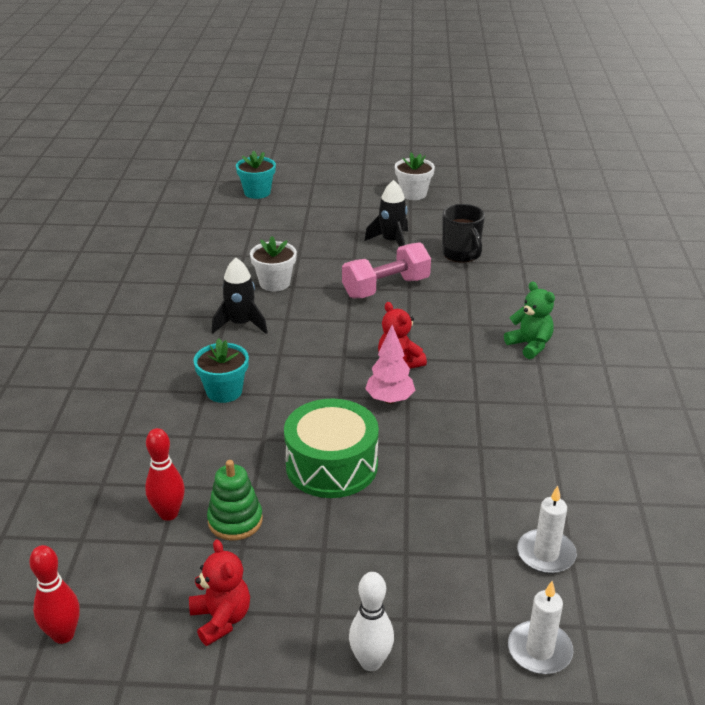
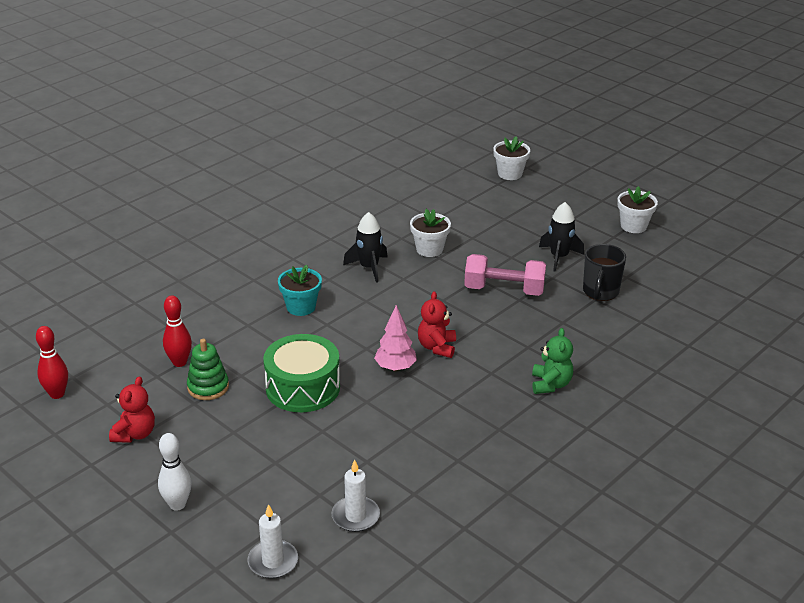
camera: 40 degrees right, 0 degrees up
turquoise flower pot [236,150,276,199] -> white flower pot [493,136,530,180]

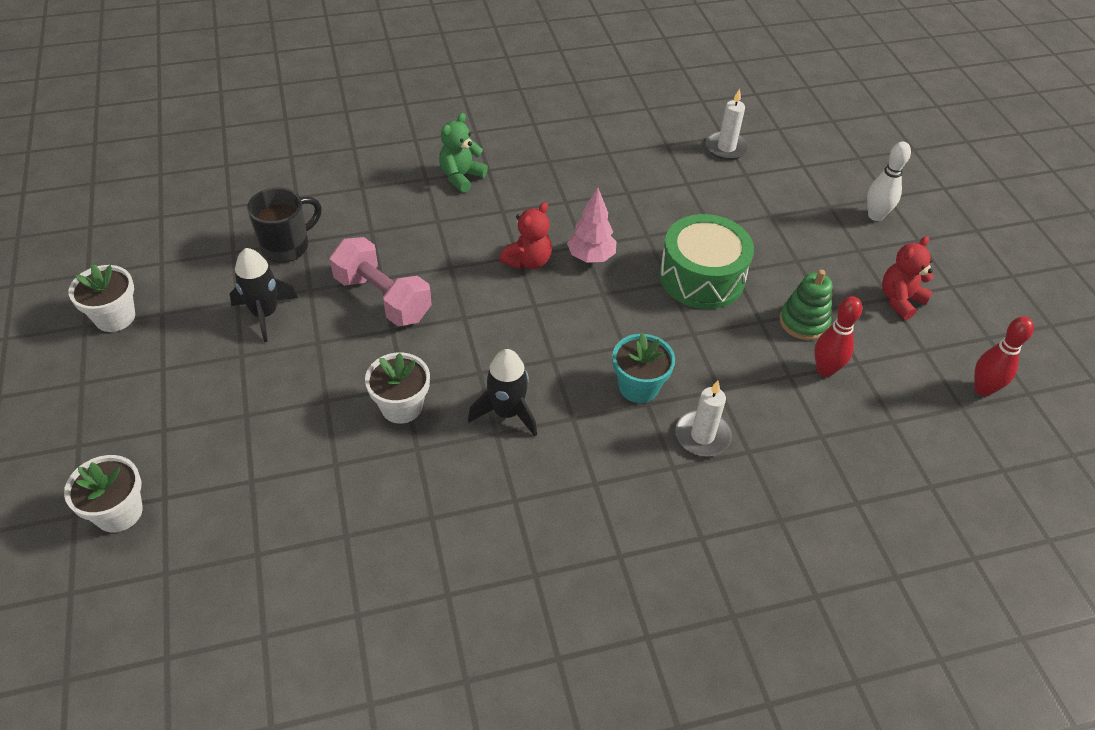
camera: 150 degrees left, 15 degrees up
white candle [248,504,298,579] -> white candle moved to [675,381,732,456]

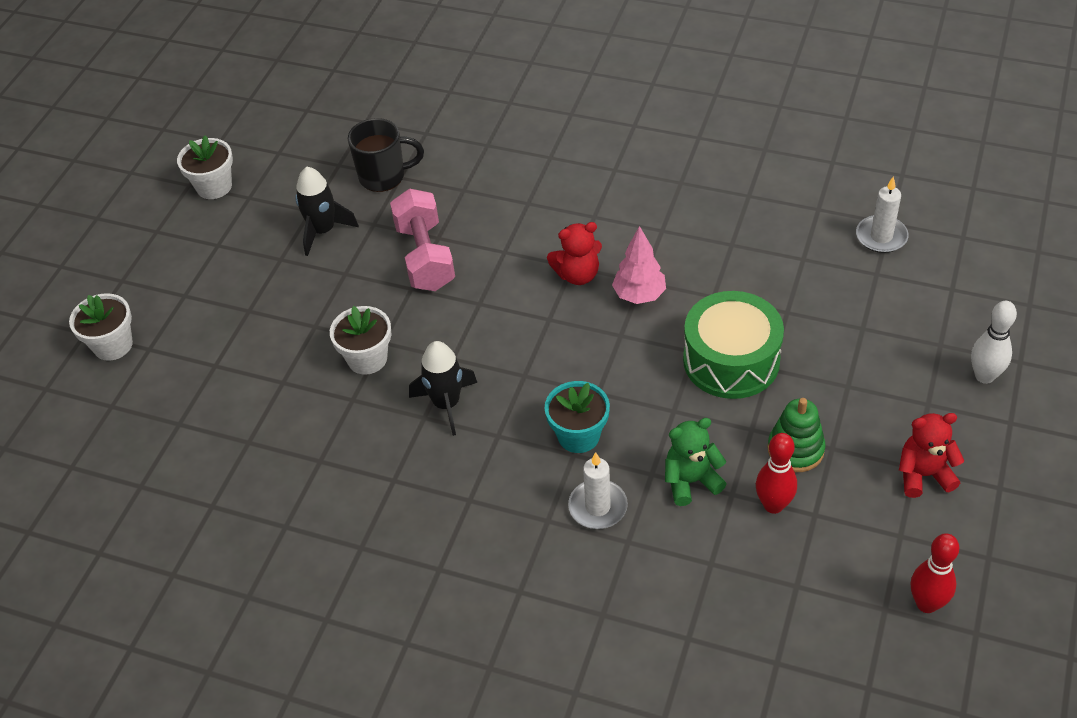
camera: 40 degrees right, 0 degrees up
green teddy bear [439,113,488,193] -> green teddy bear moved to [665,418,726,506]

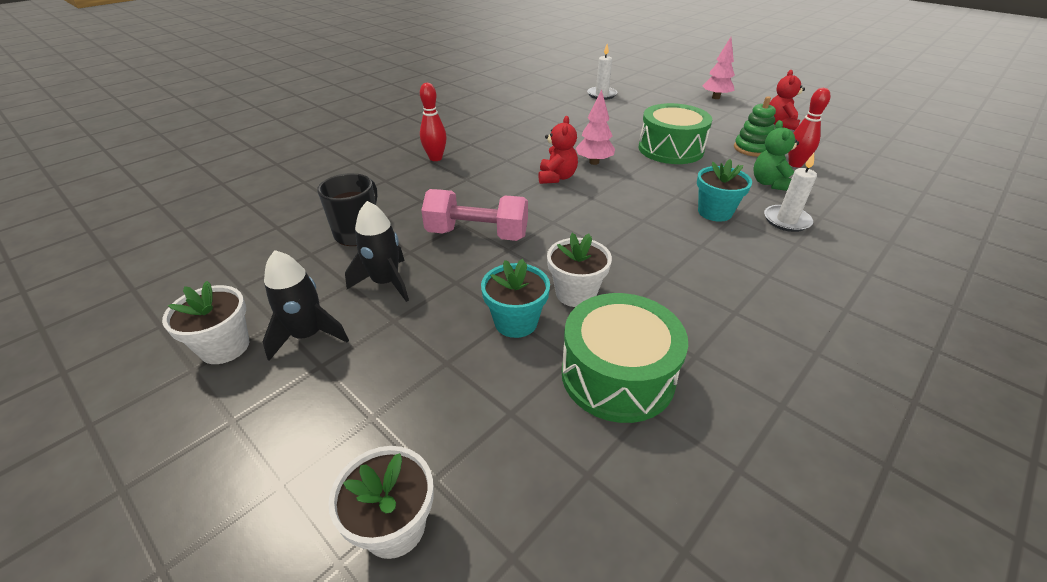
camera: 70 degrees left, 10 degrees down
black rocket [409,341,477,436] -> black rocket moved to [262,250,349,361]
red bowling pin [911,533,959,613] -> red bowling pin moved to [420,83,447,161]
white bowling pin [971,301,1017,384] -> pink tree [702,37,735,99]
none -> turquoise flower pot [481,259,550,338]
none -> green drum [562,293,688,423]

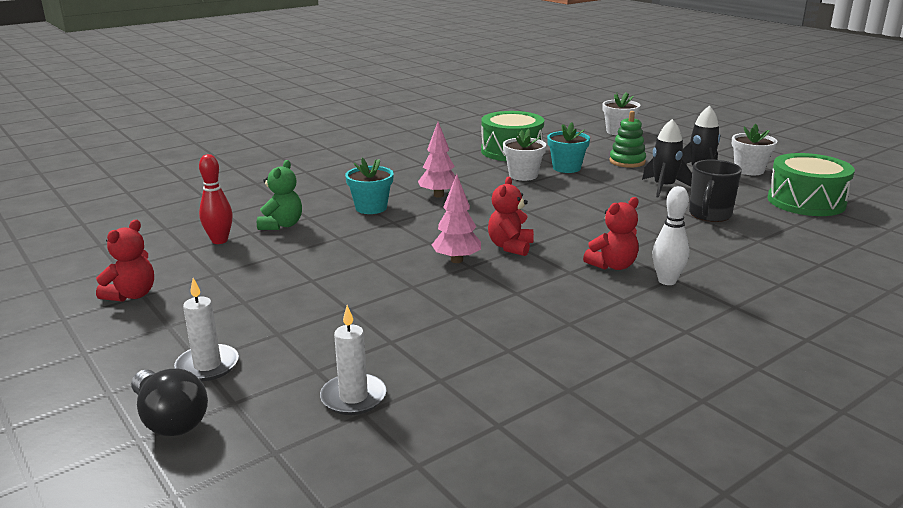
camera: 170 degrees left, 15 degrees down
red bowling pin [420,83,447,161] -> white bowling pin [653,186,689,285]
pink dumbbell [421,189,528,241] -> none
green drum [638,103,712,164] -> green drum moved to [768,153,855,216]
pink tree [702,37,735,99] -> pink tree moved to [418,122,456,198]
green stacking toy [734,96,776,157] -> green stacking toy moved to [609,111,646,168]
white candle [764,153,817,232] -> white candle moved to [174,278,239,381]
none -> black light bulb [131,369,208,436]
none -> red teddy bear [583,197,639,270]

